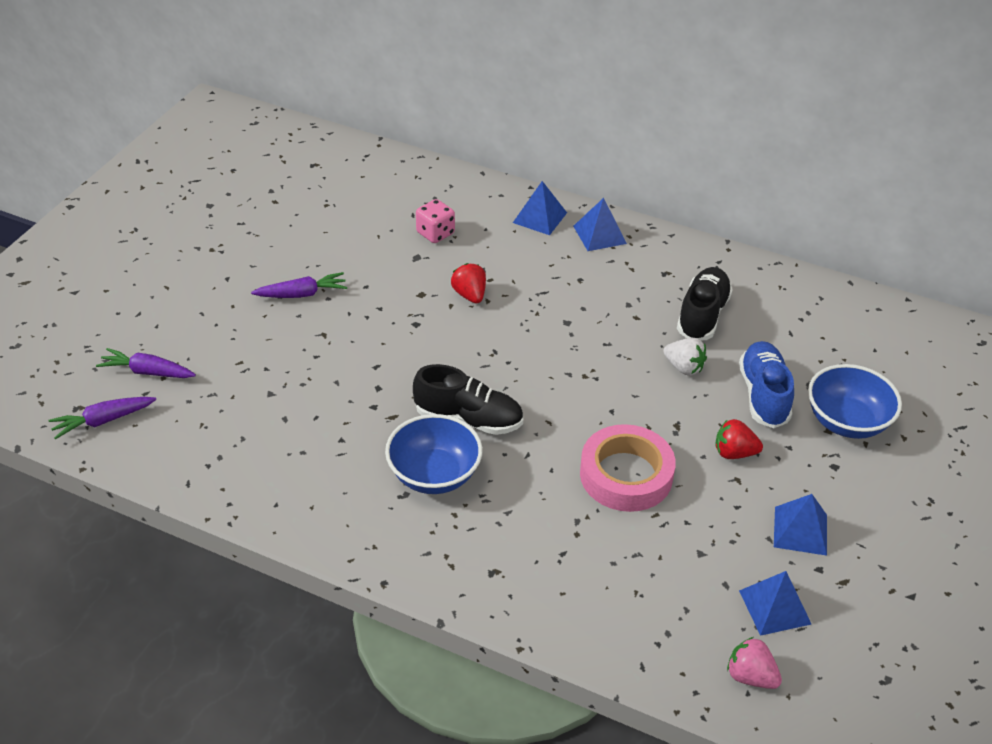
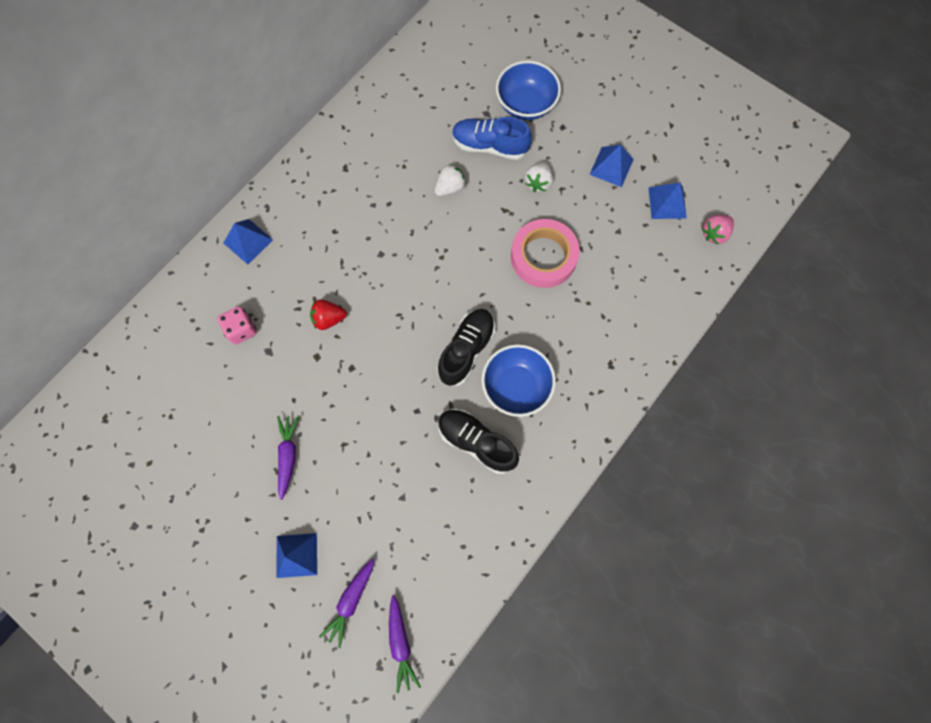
camera: 75 degrees left, 30 degrees up
blue pyramid [573,198,627,251] -> blue pyramid moved to [277,533,317,578]
black shoe [677,267,733,340] -> black shoe moved to [438,409,519,474]
red strawberry [715,419,763,459] -> white strawberry [525,161,553,192]

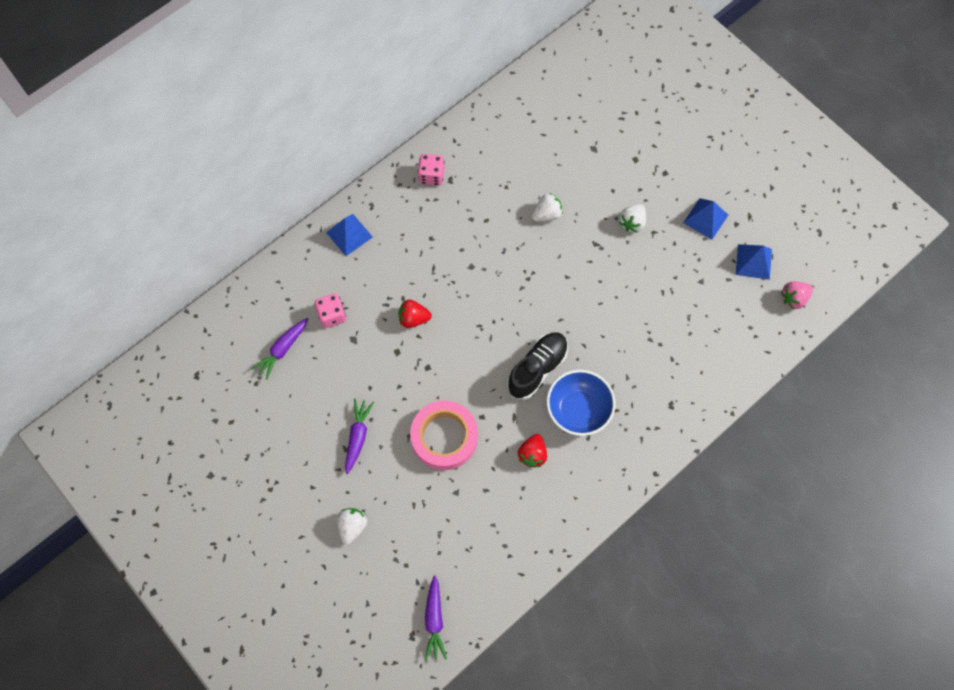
camera: 10 degrees right, 5 degrees down
blue pyramid [277,533,317,578] -> white strawberry [337,508,367,544]
purple carrot [319,559,374,648] -> purple carrot moved to [252,318,308,380]
black shoe [438,409,519,474] -> red strawberry [518,434,547,467]
blue shoe [452,117,532,160] -> none
blue bowl [496,60,561,120] -> none
pink tape [511,219,580,288] -> pink tape moved to [410,401,478,470]
none -> pink dice [418,154,445,186]

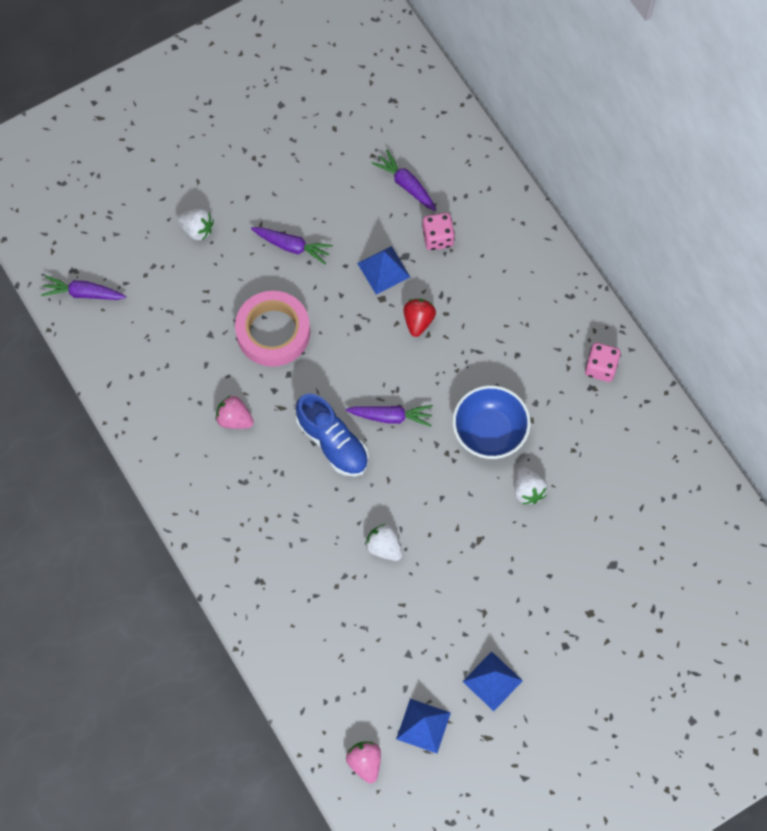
camera: 100 degrees right, 0 degrees up
blue pyramid [326,214,373,256] -> blue pyramid moved to [357,246,410,295]
black shoe [507,332,568,400] -> blue shoe [296,394,369,477]
red strawberry [518,434,547,467] -> pink strawberry [215,395,254,429]
blue bowl [547,370,615,436] -> blue bowl moved to [453,385,531,459]
white strawberry [619,204,646,233] -> white strawberry moved to [365,524,402,561]
none -> purple carrot [346,405,433,427]

